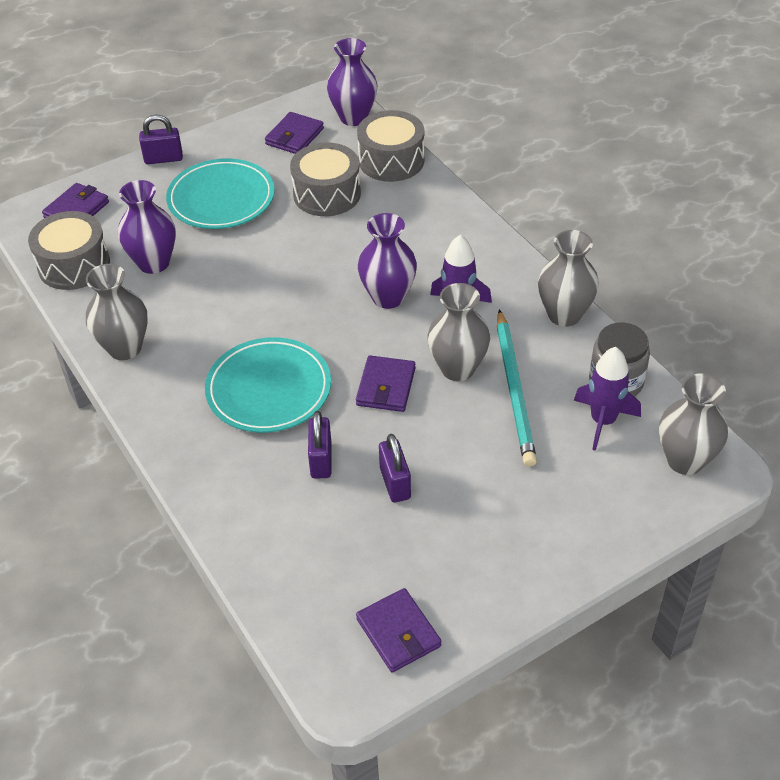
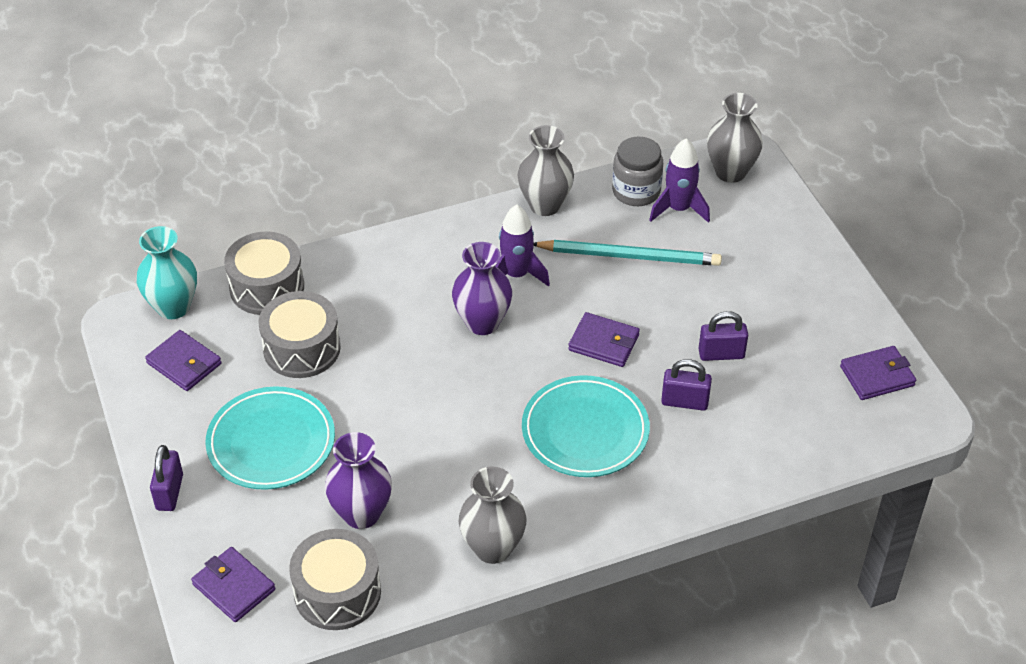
camera: 80 degrees left, 0 degrees up
purple vase [327,38,378,126] -> turquoise vase [137,226,197,319]
grey vase [427,283,490,381] -> none

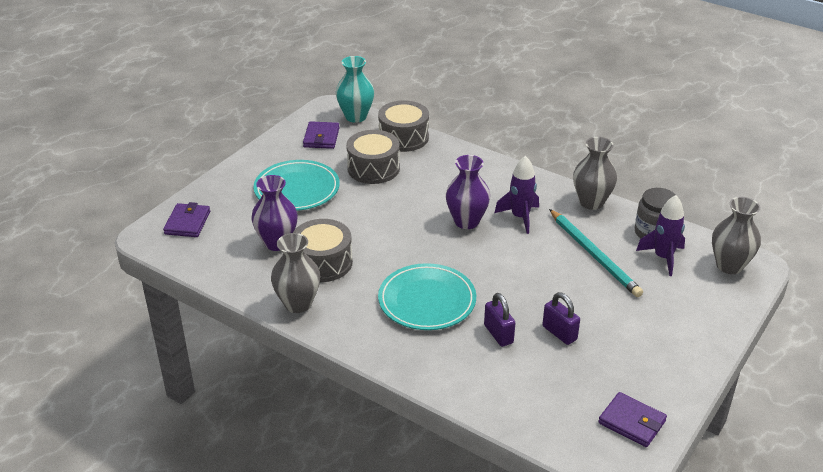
camera: 55 degrees right, 10 degrees down
purple padlock [150,445,183,511] -> none
grey drum [289,529,381,630] -> grey drum moved to [293,219,353,282]
purple wallet [568,312,640,367] -> none

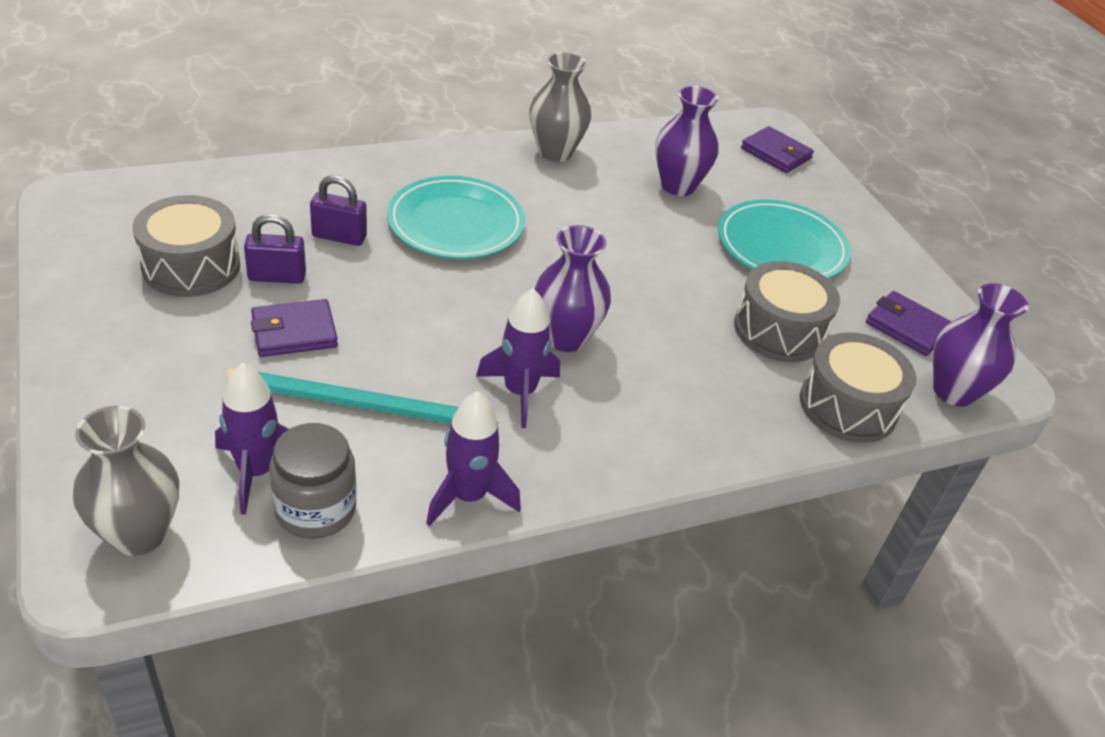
camera: 120 degrees right, 5 degrees up
grey drum [293,219,353,282] -> grey drum moved to [133,195,240,297]
turquoise vase [336,56,374,123] -> purple vase [933,283,1028,407]
grey vase [573,137,617,210] -> purple rocket [426,391,521,526]
purple wallet [598,392,667,447] -> purple wallet moved to [251,299,338,357]

